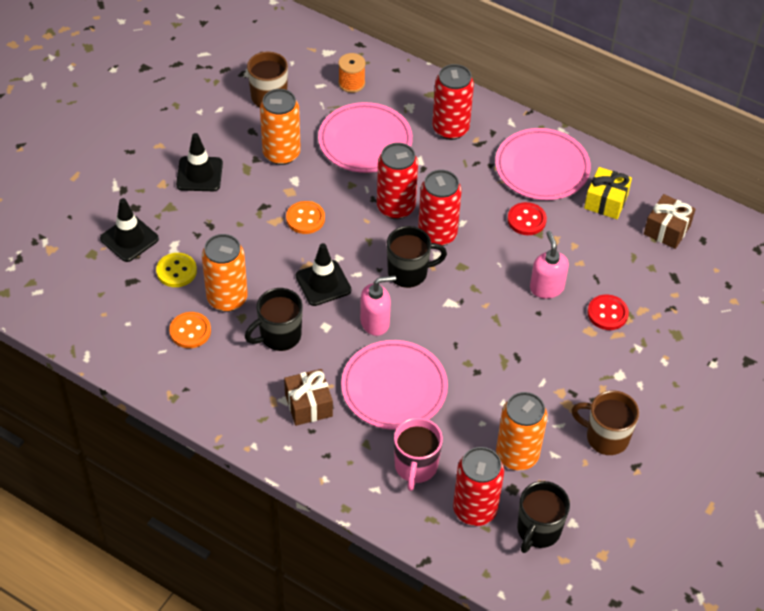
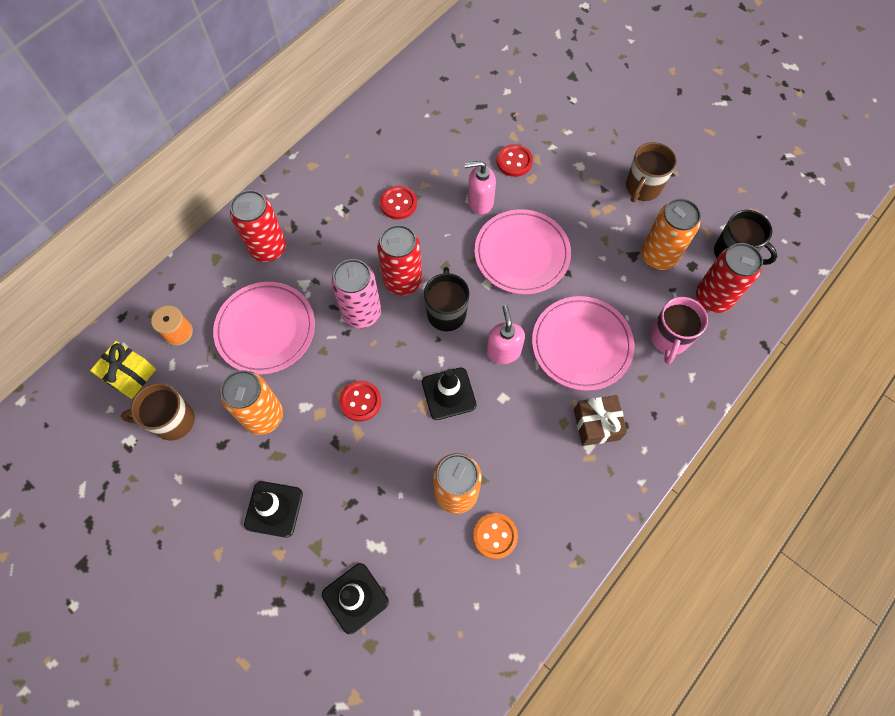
camera: 80 degrees left, 15 degrees up
yellow button [156,253,197,287] -> none
black mug [245,288,303,351] -> none
orange button [286,201,325,234] -> red button [339,380,381,422]
red can [377,143,418,219] -> pink can [331,259,381,328]
pink mug [394,417,443,491] -> pink mug turned 90 degrees clockwise [651,297,708,364]
pink plate [495,128,591,200] -> pink plate moved to [474,209,571,294]
yellow gift [584,167,632,219] -> yellow gift moved to [90,341,156,399]
brown gift [644,194,695,249] -> none

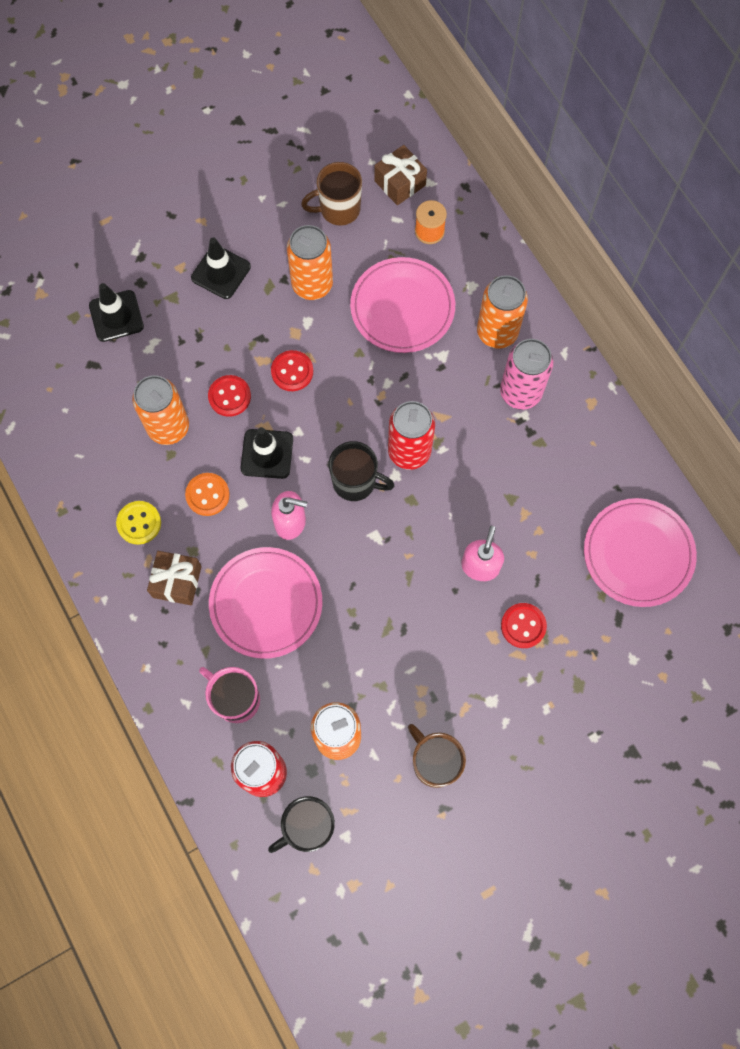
camera: 110 degrees right, 5 degrees up
yellow gift [90,341,156,399] -> brown gift [375,145,427,205]
brown mug [121,383,195,440] -> brown mug turned 120 degrees counterclockwise [301,162,362,226]
red can [230,190,286,262] -> orange can [477,275,528,349]
pink can [331,259,381,328] -> pink can moved to [500,339,553,410]
red button [380,186,417,220] -> red button moved to [208,375,251,417]
orange button [473,513,518,559] -> orange button moved to [185,473,230,516]
pink plate [474,209,571,294] -> pink plate moved to [584,498,697,607]
none -> yellow button [116,501,161,545]

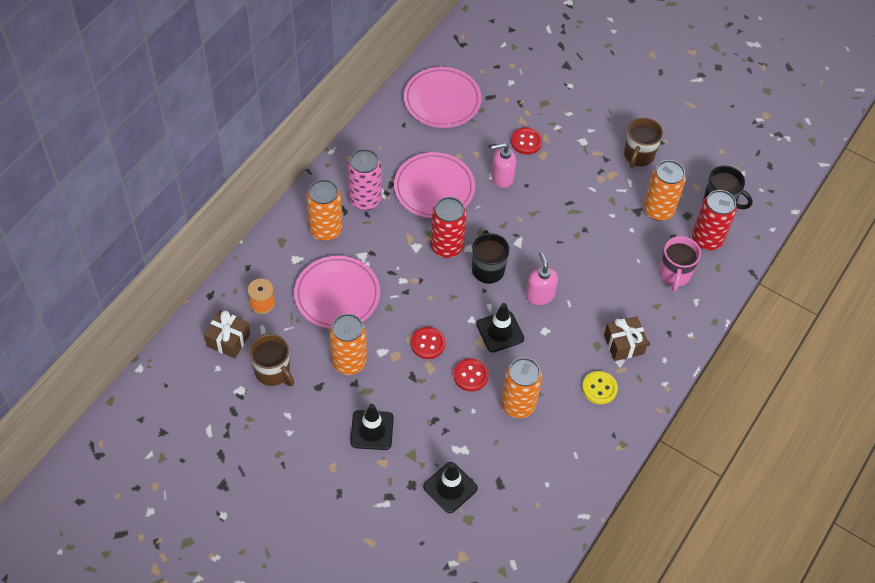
camera: 120 degrees left, 15 degrees down
orange button [185,473,230,516] -> none
pink plate [209,547,322,659] -> pink plate moved to [394,152,475,219]

